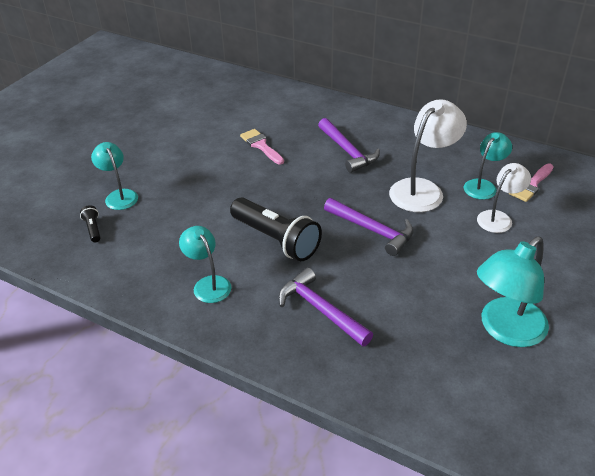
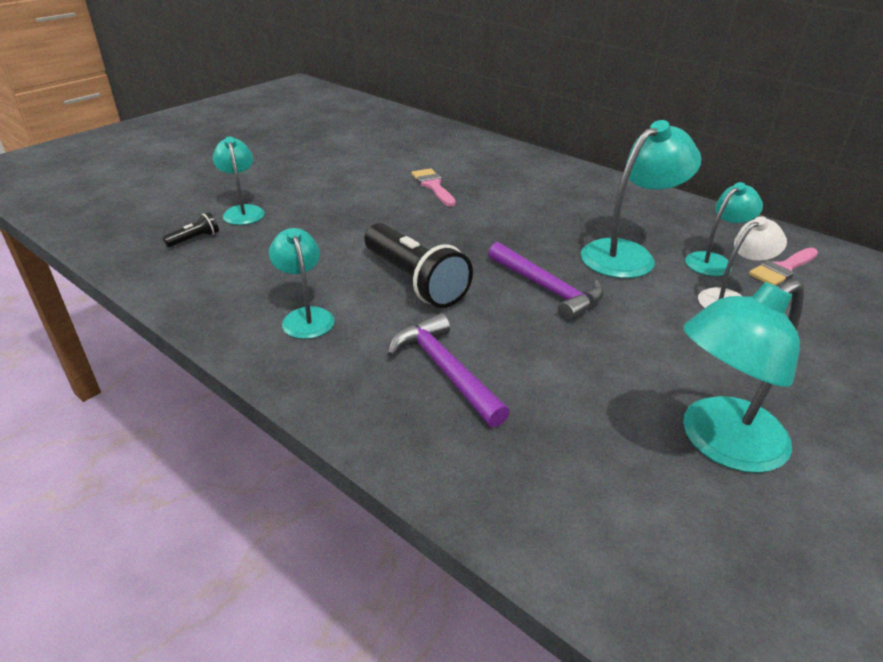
camera: 10 degrees right, 5 degrees down
black flashlight [80,205,101,242] -> black flashlight turned 60 degrees clockwise [162,212,219,247]
purple hammer [318,118,380,173] -> none
white lamp [389,100,467,212] -> turquoise lamp [581,120,701,278]

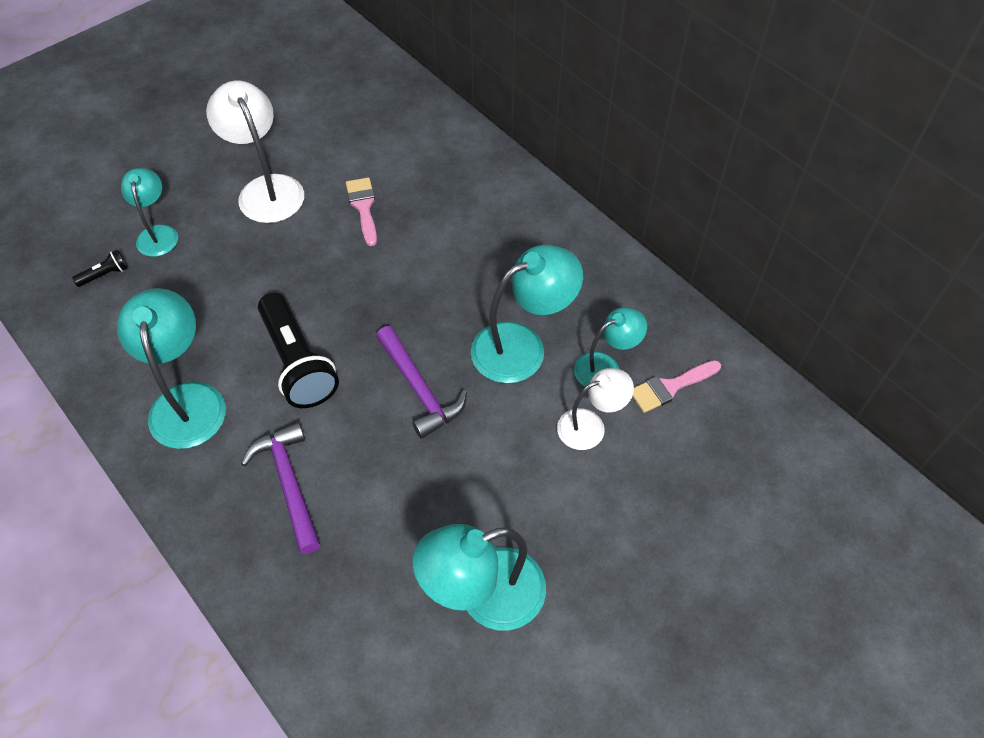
camera: 10 degrees right, 20 degrees up
turquoise lamp [269,228,335,339] -> turquoise lamp [117,288,226,449], size x1.63
none -> white lamp [206,81,304,223]

